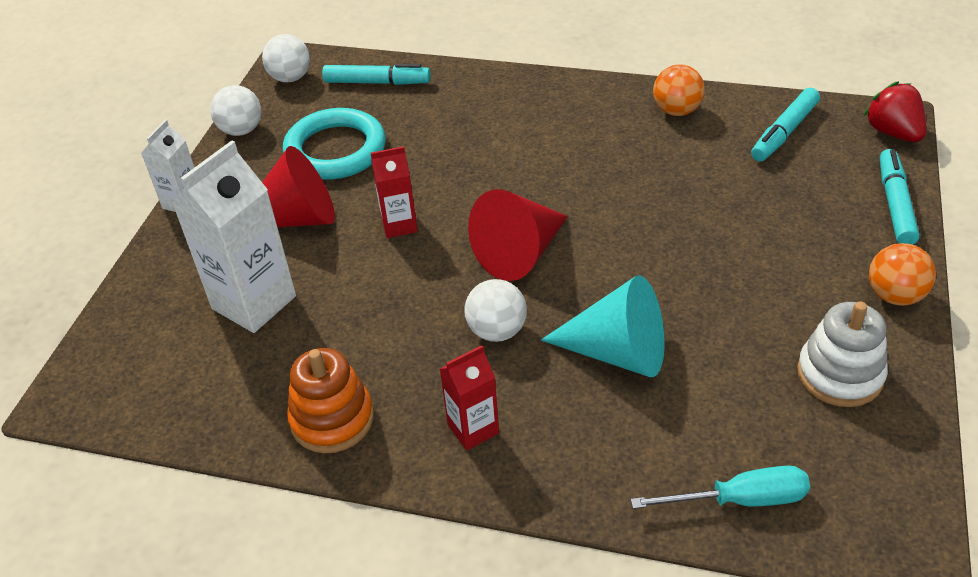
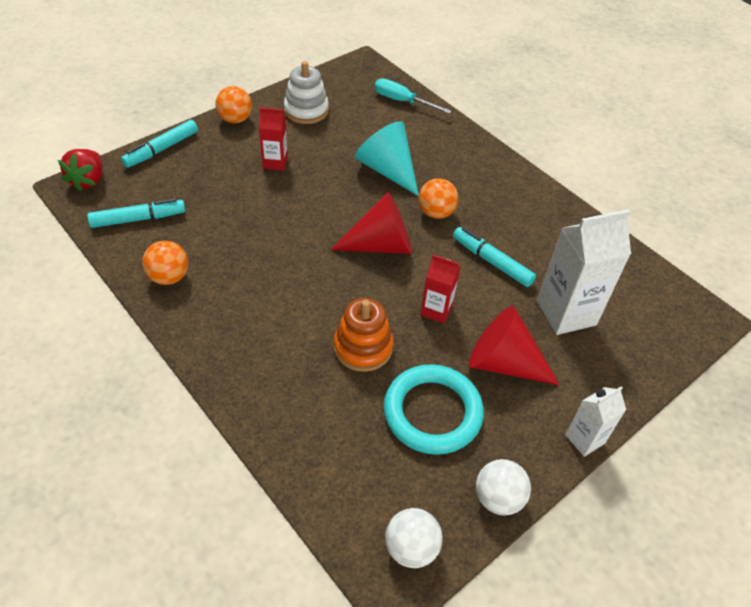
camera: 150 degrees left, 5 degrees up
orange stacking toy [287,348,374,453] -> orange stacking toy moved to [334,298,394,372]
turquoise marker [322,64,431,85] -> turquoise marker moved to [453,227,536,287]
red carton [440,345,499,450] -> red carton moved to [259,108,288,171]
white ball [465,279,527,342] -> orange ball [418,178,458,219]

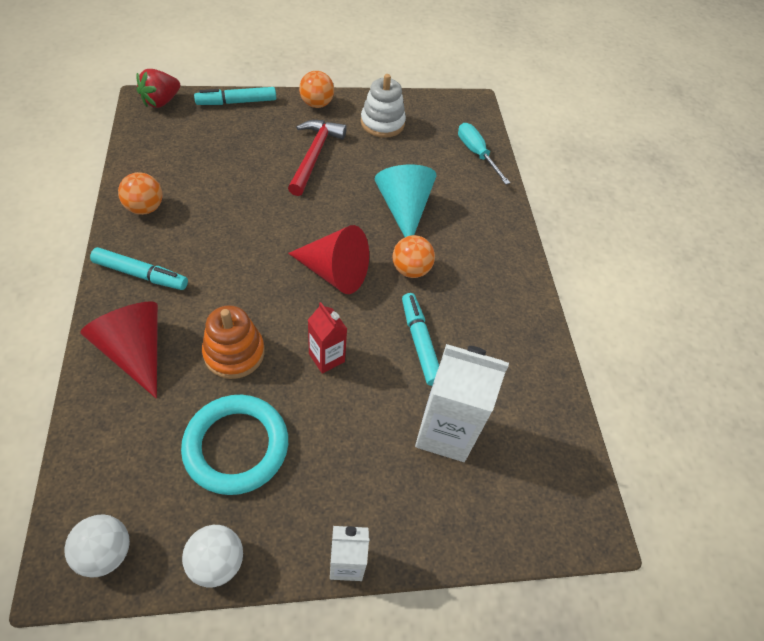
camera: 30 degrees right, 5 degrees up
turquoise marker [87,198,185,228] -> turquoise marker moved to [90,247,188,290]
red carton [259,108,288,171] -> red hammer [288,120,347,196]
red cone [469,306,560,385] -> red cone moved to [80,301,158,398]

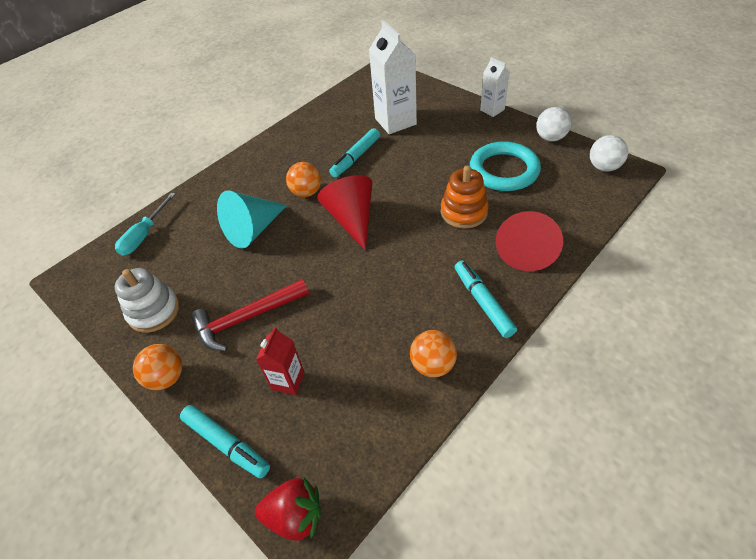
camera: 120 degrees left, 5 degrees down
red carton [308,302,347,374] -> red carton moved to [256,327,305,395]

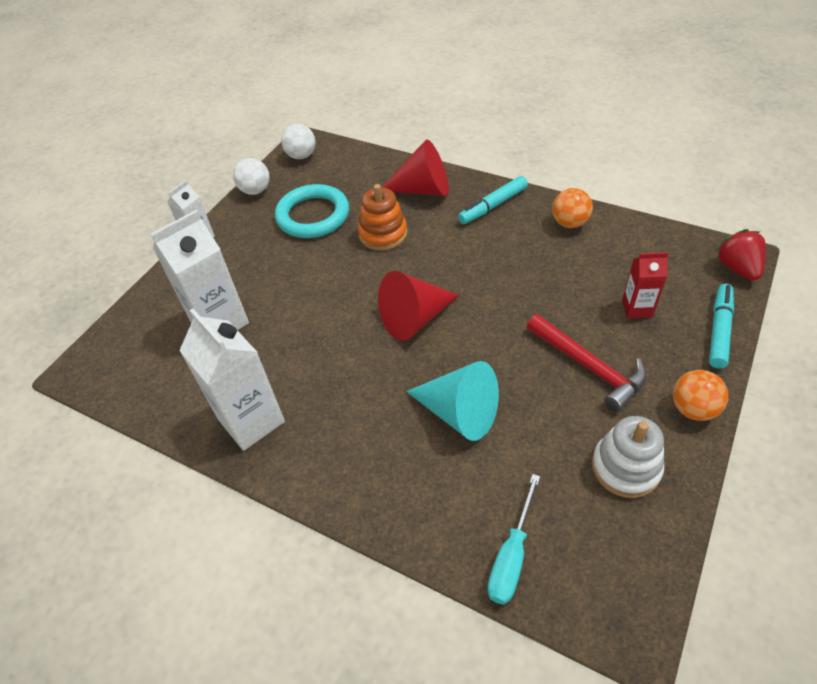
camera: 105 degrees left, 0 degrees up
turquoise screwdriver [115,193,175,256] -> turquoise screwdriver turned 105 degrees clockwise [487,474,540,605]
orange ball [286,162,321,197] -> none
turquoise marker [329,128,380,177] -> none
none -> white carton [179,309,285,451]

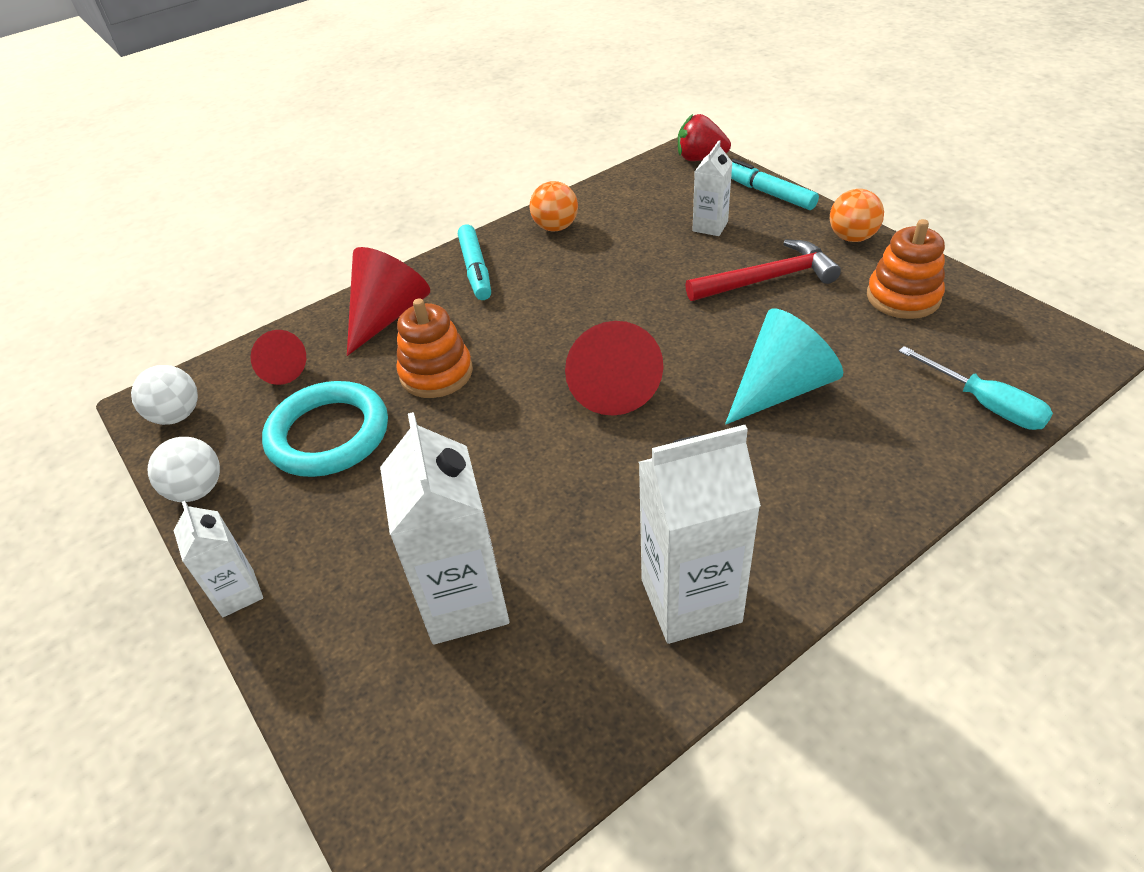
camera: 65 degrees left, 5 degrees down
white stacking toy [592,416,664,498] -> orange stacking toy [867,219,945,319]
red carton [622,252,669,318] -> white carton [692,140,732,236]
none -> red cone [250,330,306,385]

